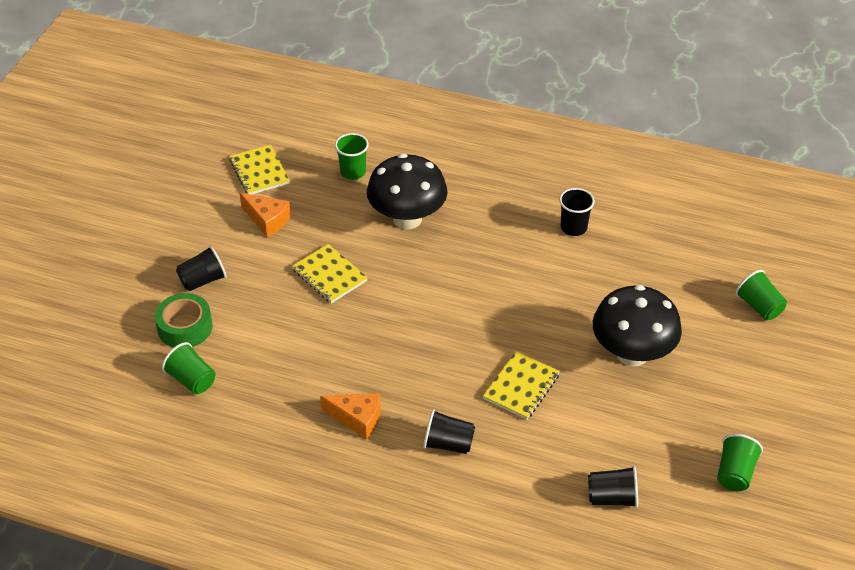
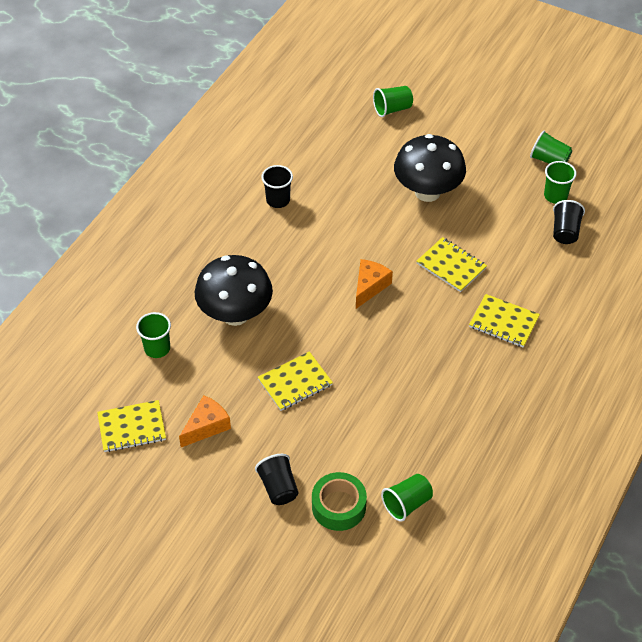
camera: 80 degrees left, 5 degrees up
orange cheese [320,393,380,440] -> orange cheese moved to [356,259,393,309]
black cup [423,409,475,454] -> yellow notebook [469,294,540,348]
none -> green cup [544,161,577,204]

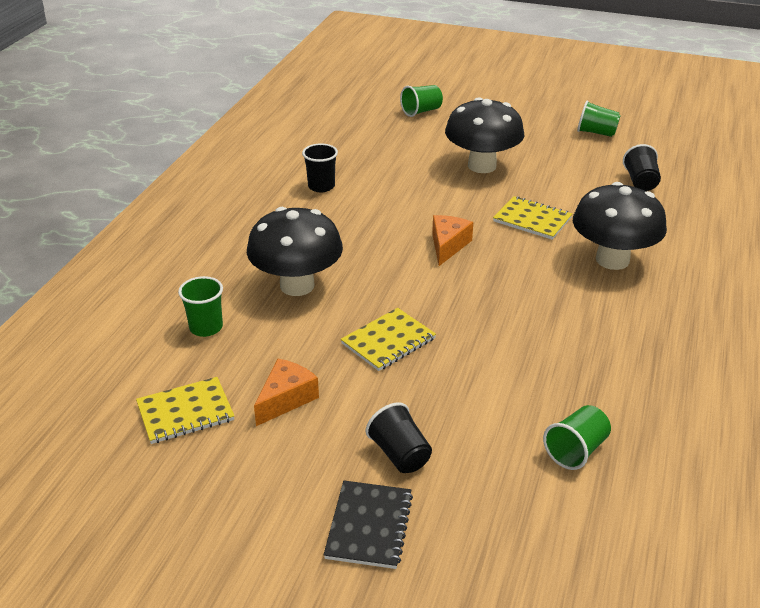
camera: 10 degrees left, 15 degrees down
green tape [312,472,367,531] -> none
yellow notebook [469,294,540,348] -> black mushroom [573,182,667,270]
green cup [544,161,577,204] -> none
none -> black notebook [324,481,413,569]

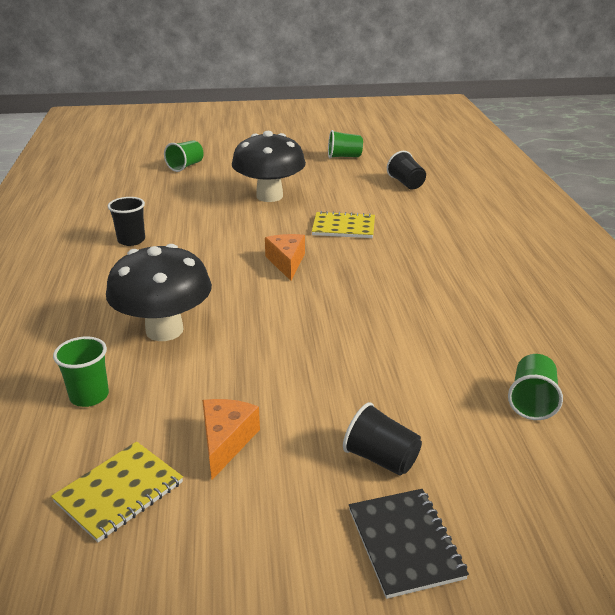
camera: 25 degrees left, 5 degrees down
yellow notebook [341,308,436,371] -> none
black mushroom [573,182,667,270] -> none

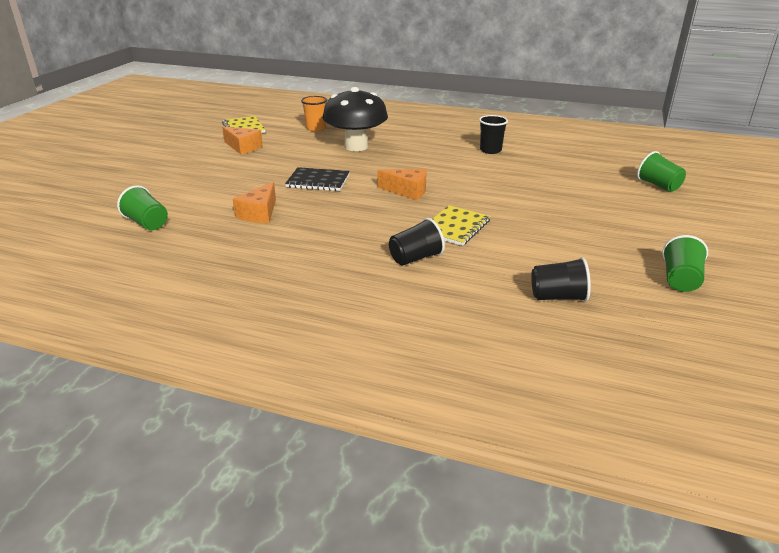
camera: 115 degrees right, 0 degrees up
green cup [53,336,109,407] -> orange cup [301,96,327,131]
black mushroom [232,131,306,202] -> none
black cup [343,402,422,476] -> black cup moved to [389,218,445,266]
black notebook [349,489,469,599] -> black notebook moved to [285,167,350,191]
none -> orange cheese [233,182,276,223]

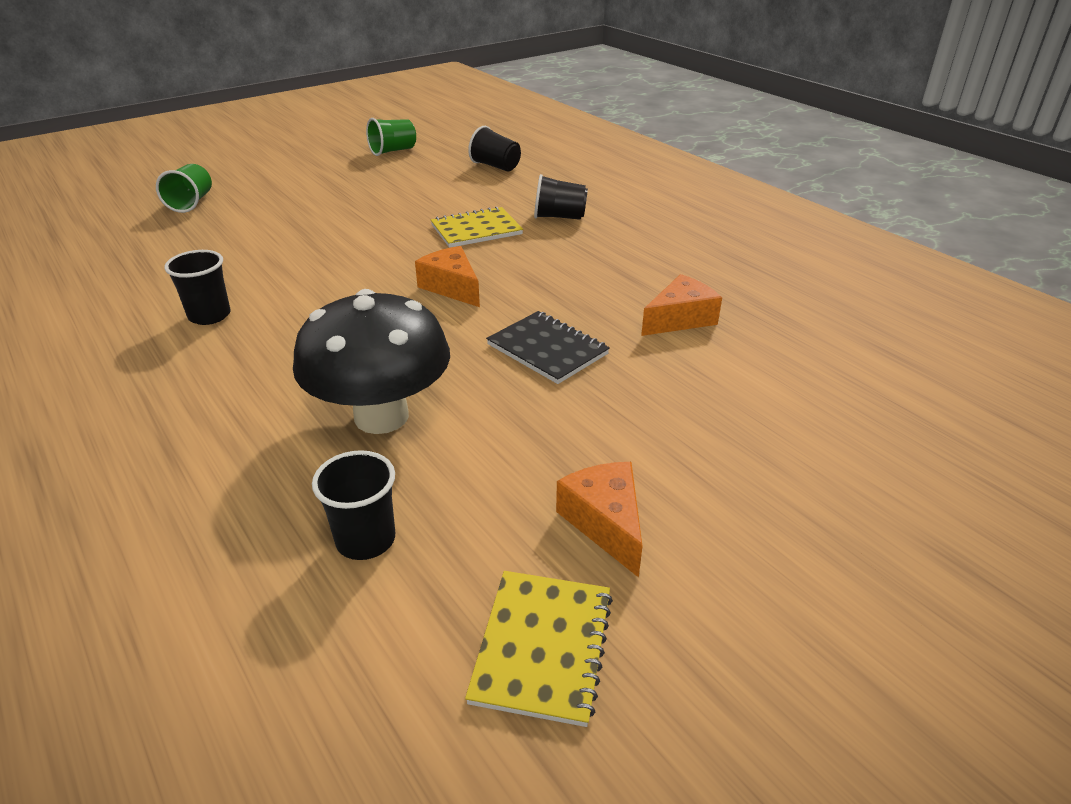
camera: 145 degrees left, 5 degrees up
green cup [117,185,168,230] -> none
orange cup [301,96,327,131] -> black cup [312,450,395,560]

